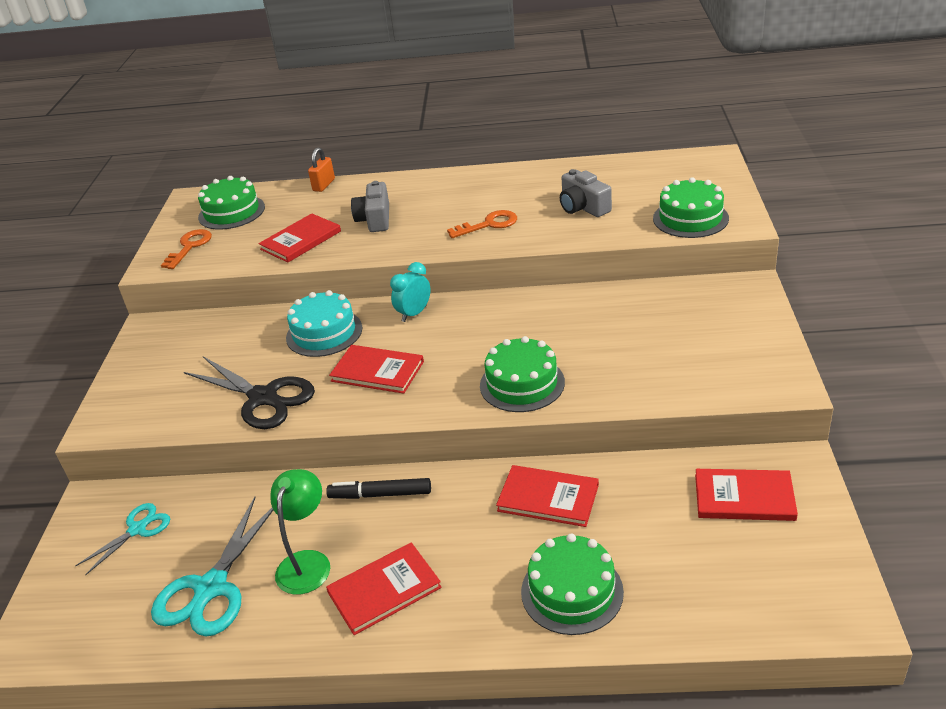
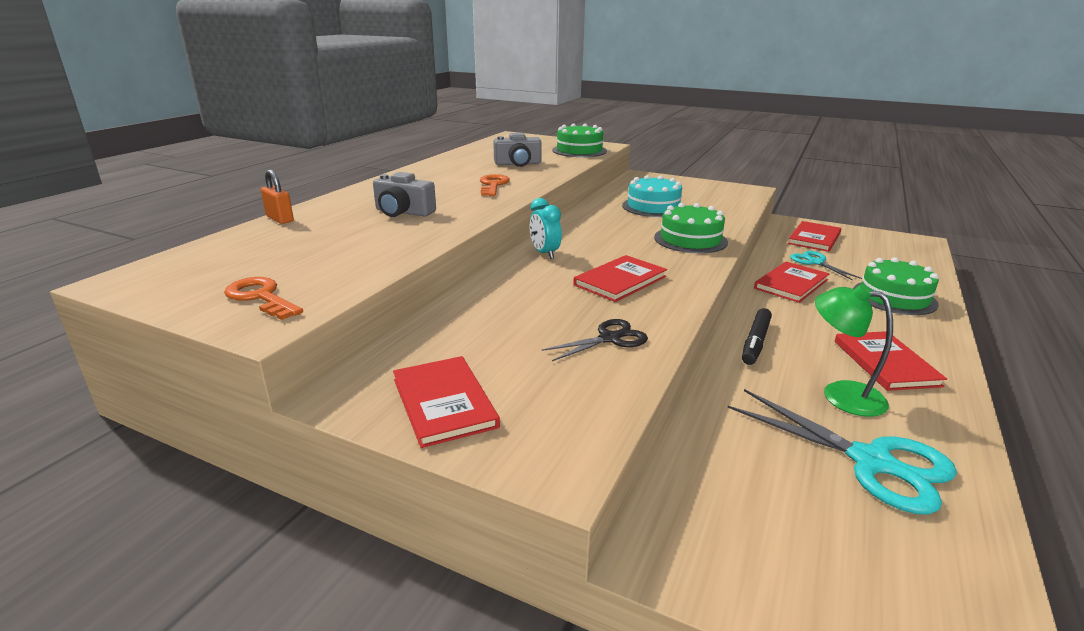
camera: 70 degrees left, 10 degrees down
turquoise scissors [75,503,170,576] -> turquoise scissors moved to [790,251,862,281]
black scissors [184,357,315,429] -> black scissors [542,319,648,361], size x0.58
green cake [198,176,265,230] -> none
red book [258,213,341,263] -> red book moved to [393,356,500,448]
turquoise cake [286,290,362,357] -> turquoise cake moved to [622,175,682,217]

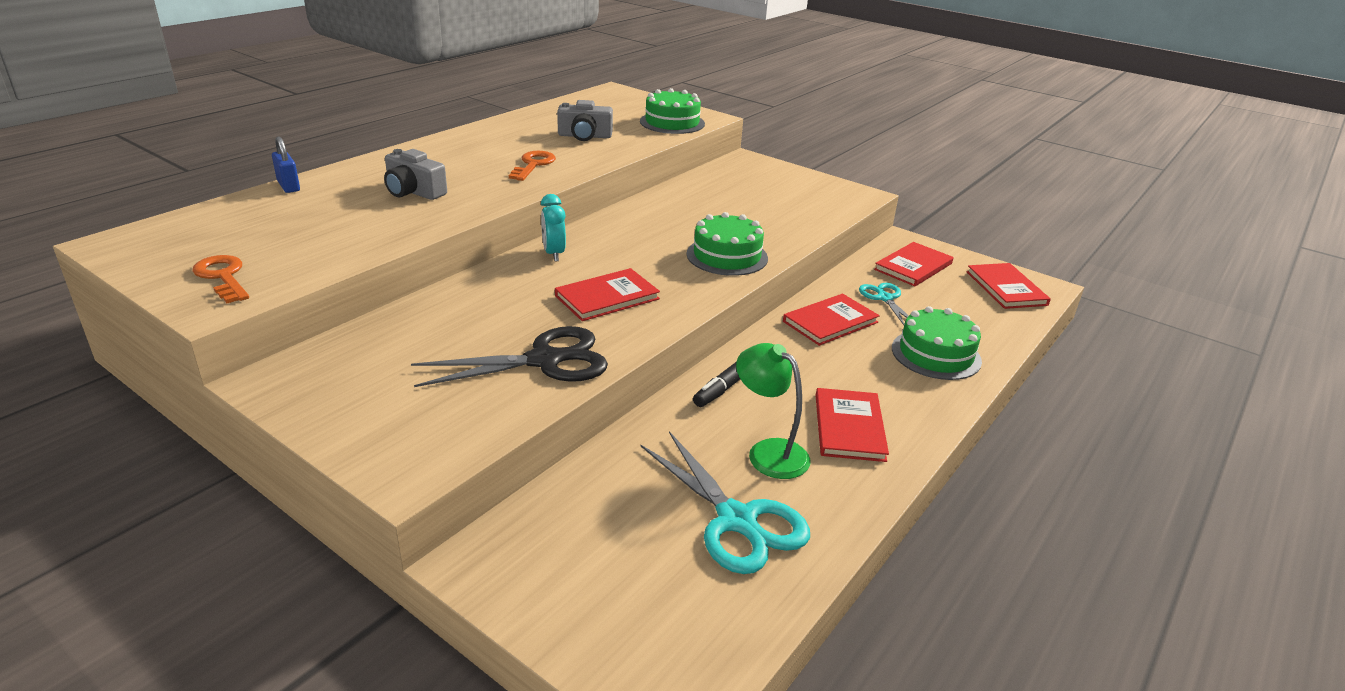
camera: 10 degrees right, 5 degrees up
orange padlock [261,170,294,224] -> blue padlock [272,136,300,193]
red book [393,356,500,448] -> red book moved to [967,263,1051,309]
black scissors [542,319,648,361] -> black scissors [411,326,608,387], size x1.73
turquoise cake [622,175,682,217] -> none

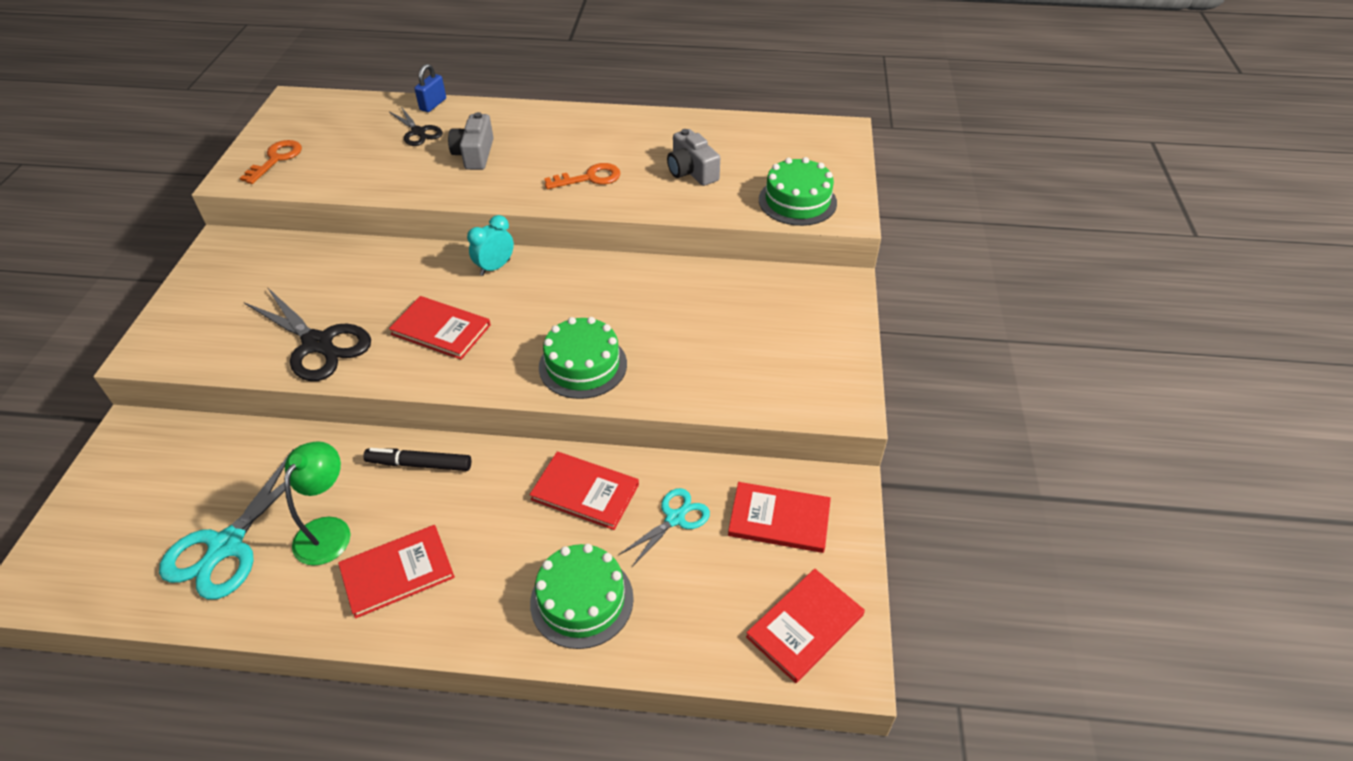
camera: 60 degrees right, 15 degrees up
none -> black scissors [390,107,443,146]

